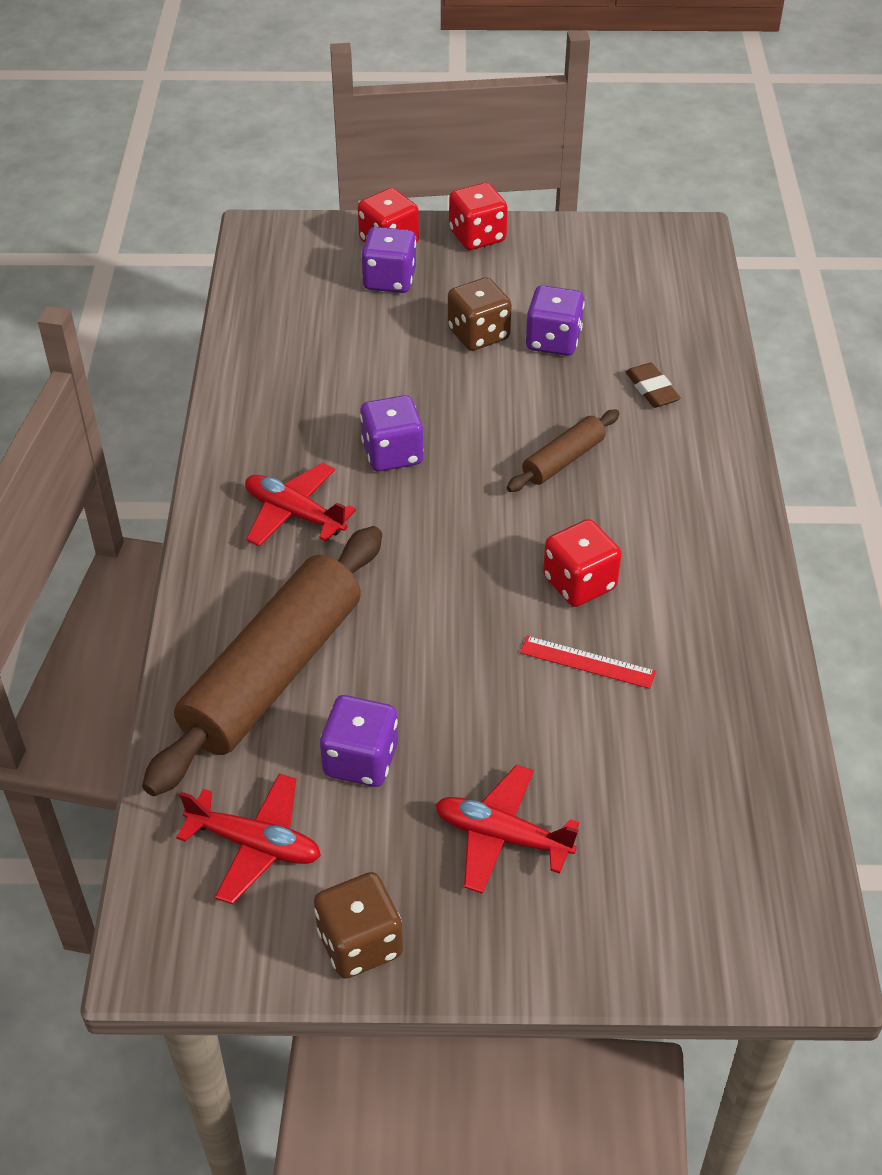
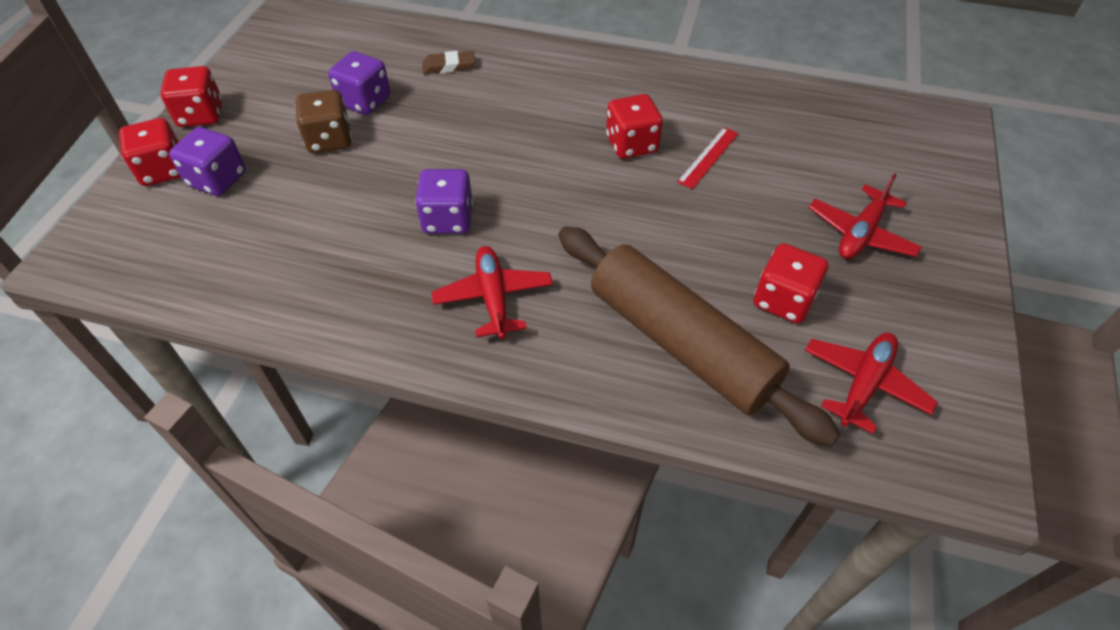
camera: 75 degrees left, 5 degrees up
red plane [245,463,356,547] -> red plane turned 120 degrees clockwise [431,246,553,339]
brown dice [314,872,403,979] -> none
purple dice [320,695,398,787] -> red dice [754,243,828,324]
brown rolling pin [507,409,620,492] -> none

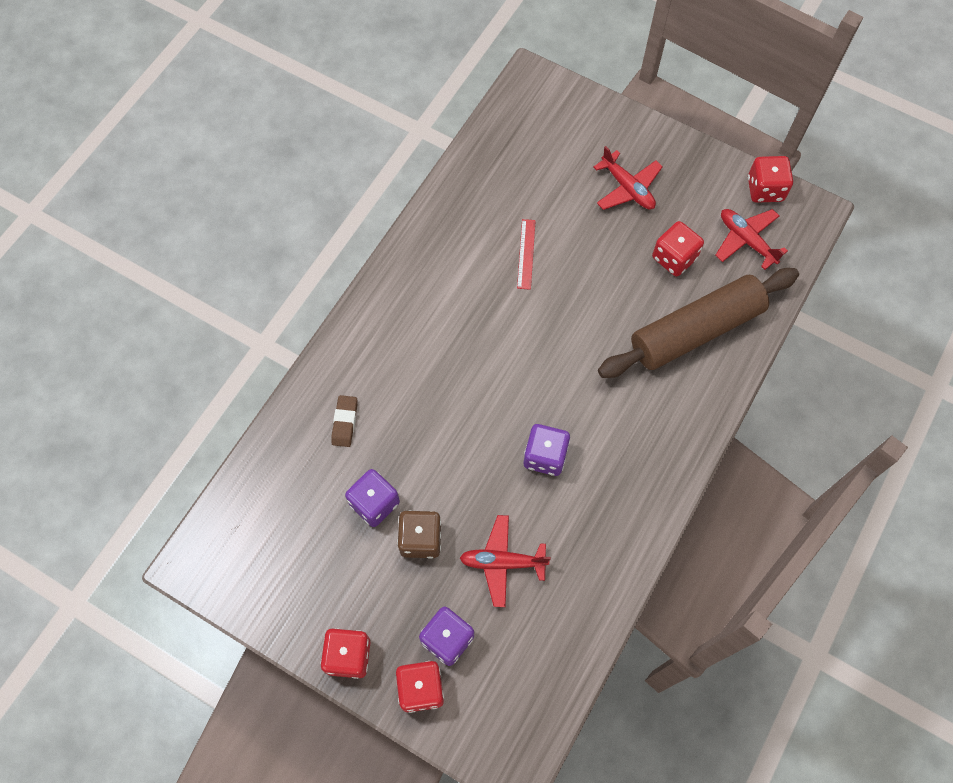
camera: 75 degrees left, 15 degrees up
red plane [431,246,553,339] -> red plane moved to [460,515,551,607]
red dice [606,94,663,159] -> red dice moved to [748,156,793,203]
red ruler [677,127,739,189] -> red ruler turned 45 degrees clockwise [517,219,536,290]

